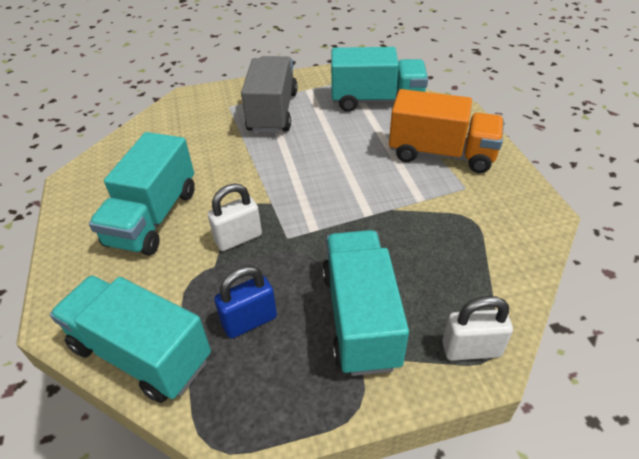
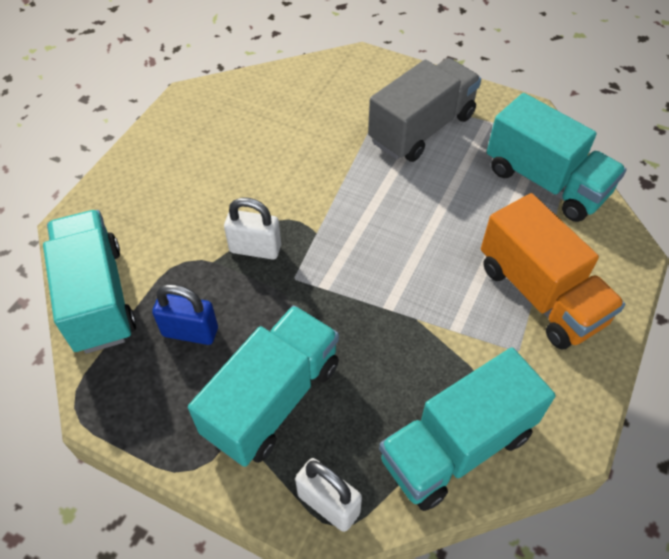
camera: 40 degrees right, 10 degrees up
turquoise truck [89,132,195,256] -> turquoise truck moved to [379,347,556,511]

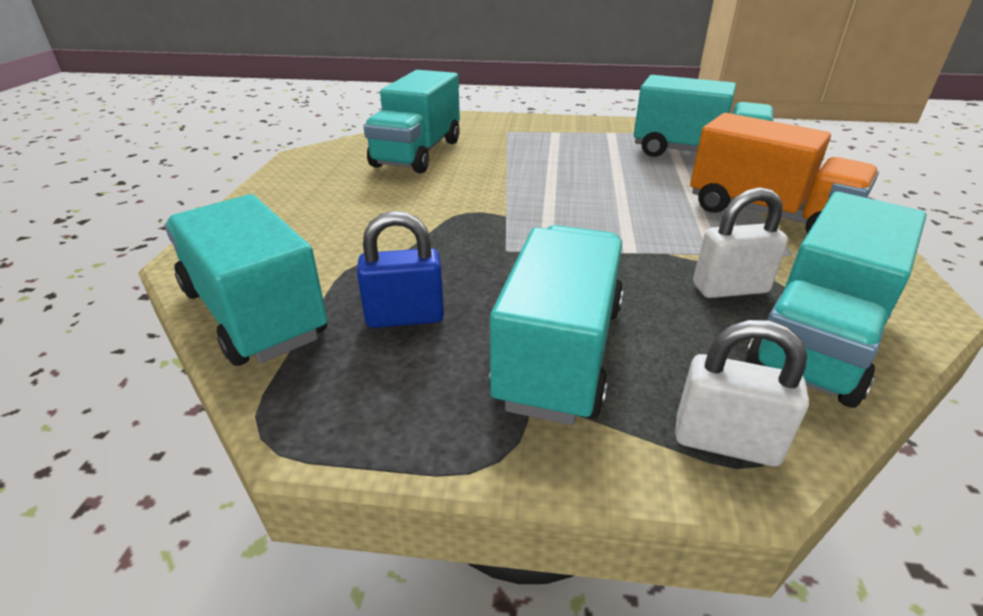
camera: 20 degrees left, 20 degrees down
white padlock [224,198,281,260] -> white padlock moved to [693,187,788,298]
grey truck [368,58,481,162] -> none
none -> turquoise truck [363,70,460,173]

